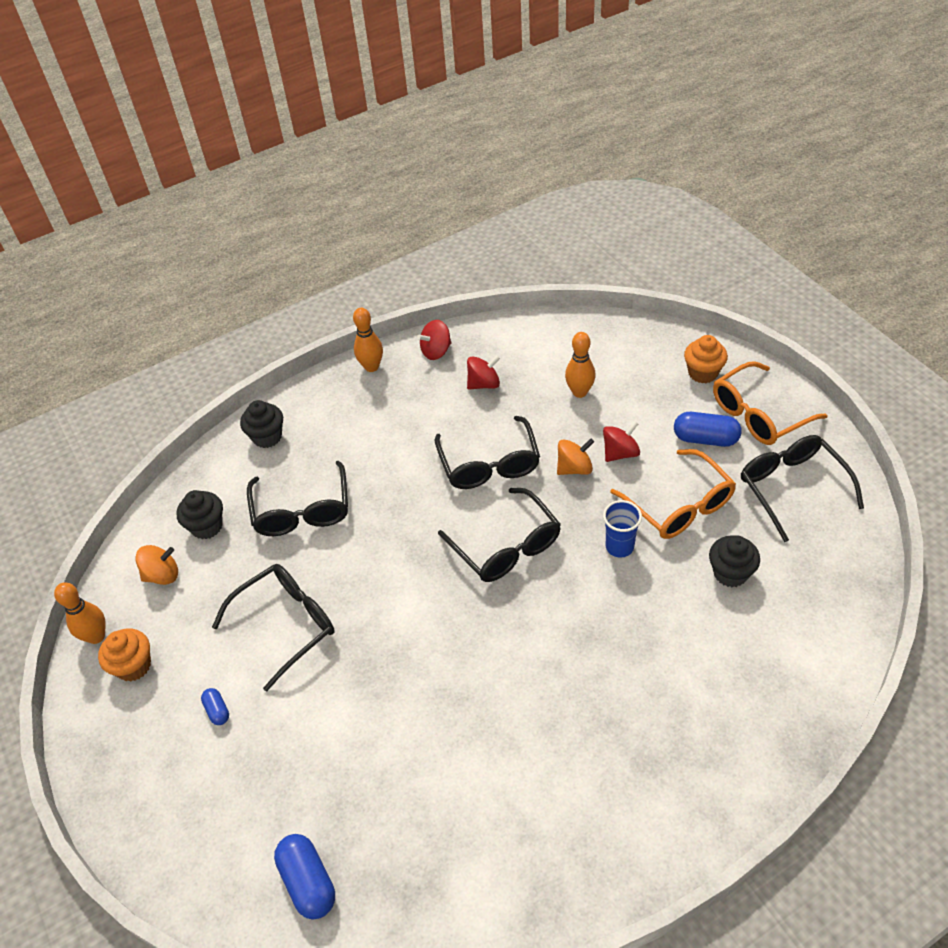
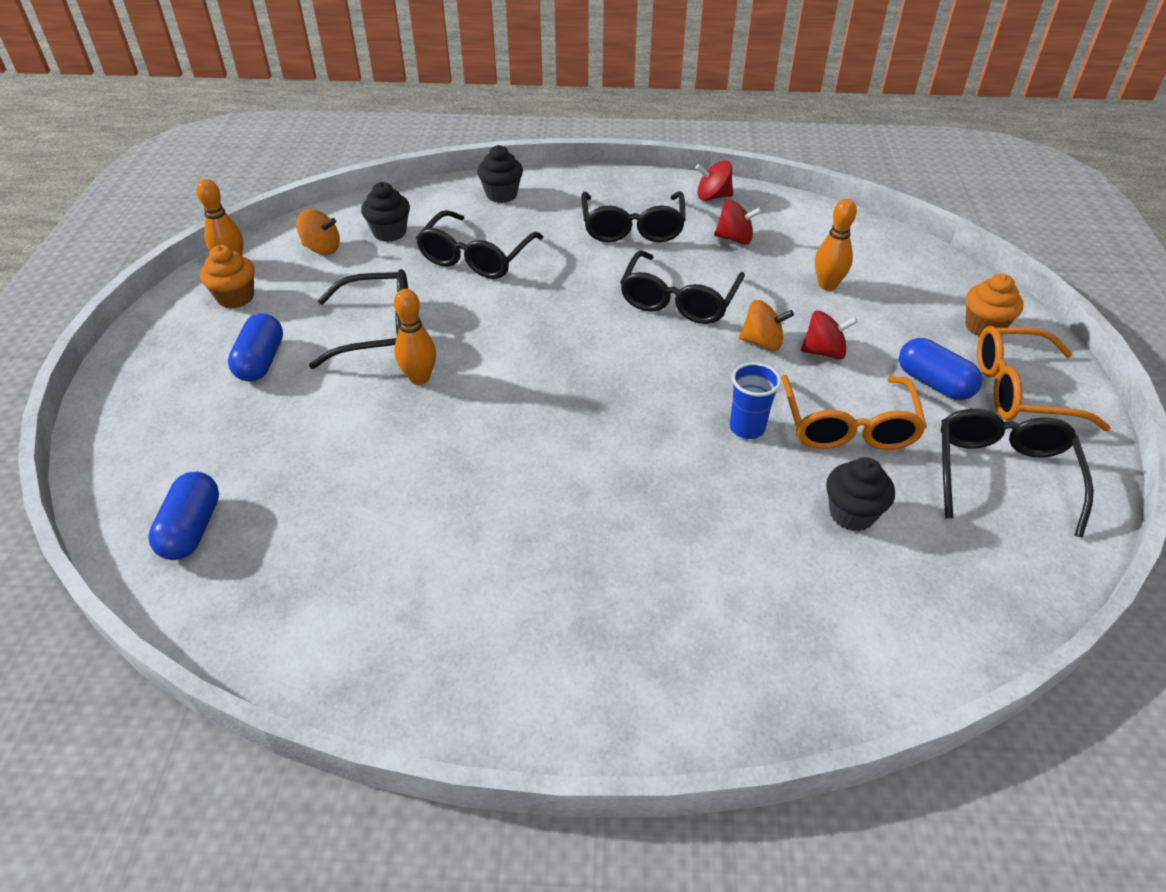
camera: 30 degrees right, 5 degrees down
blue capsule [201,688,229,725] -> blue capsule [228,313,283,382], size x1.87
orange bowling pin [353,308,383,372] -> orange bowling pin moved to [394,289,436,385]
black glasses [438,488,561,582] -> black glasses moved to [581,191,686,242]

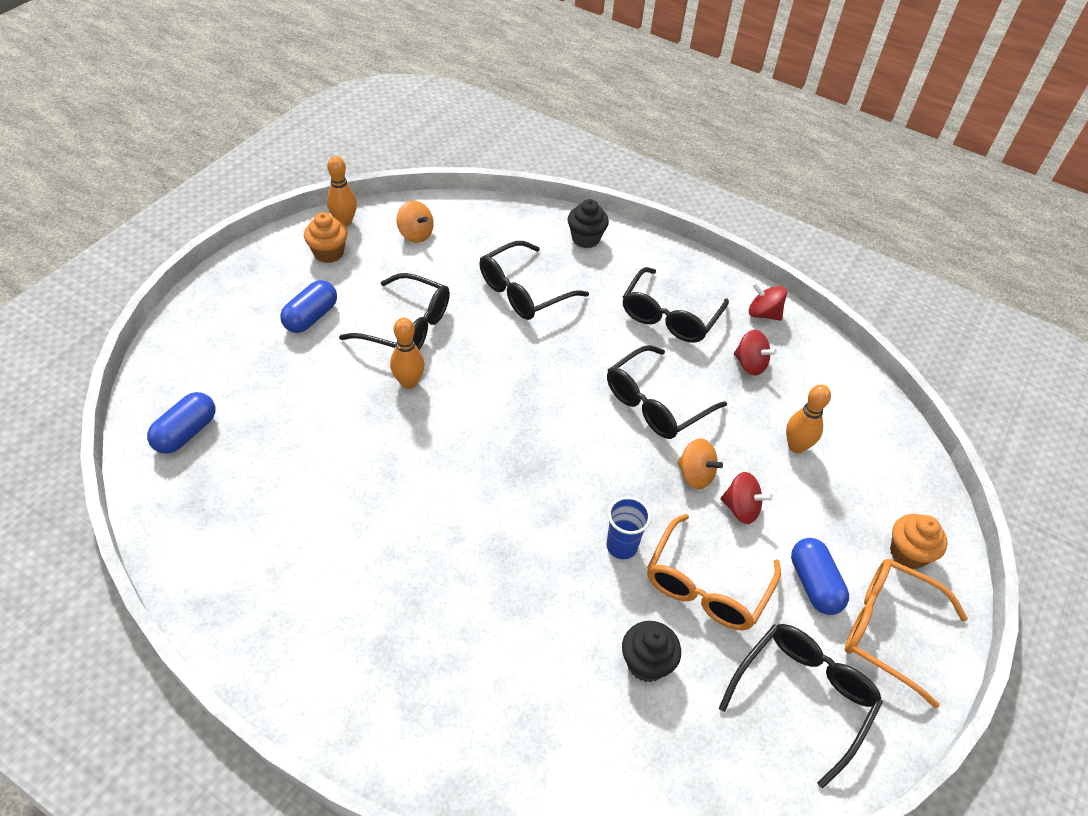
camera: 25 degrees right, 5 degrees up
black cupcake [361,182,410,242] -> none

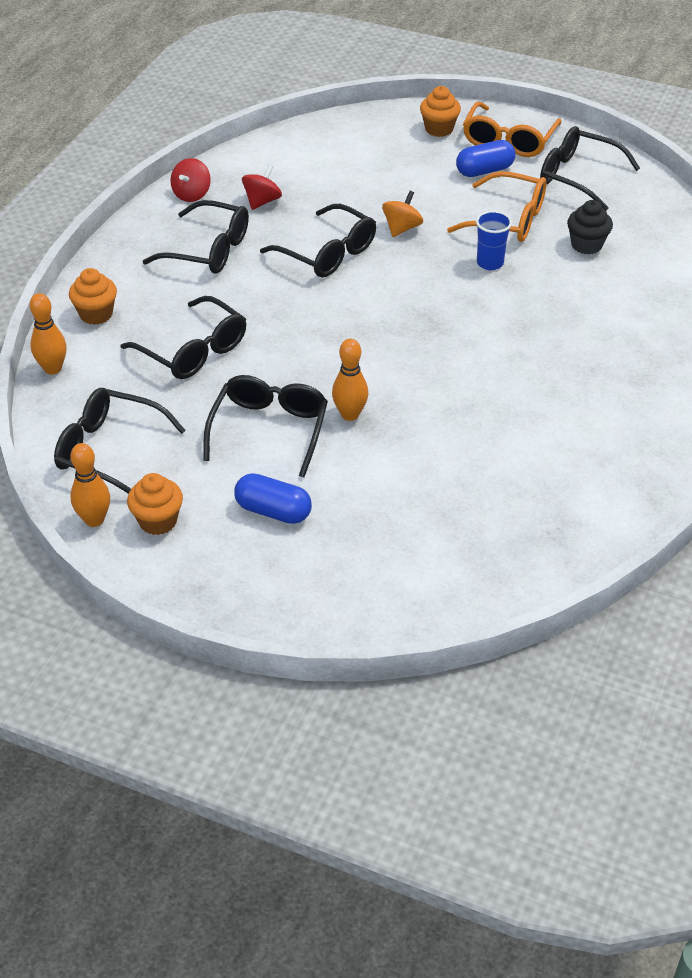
camera: 95 degrees left, 5 degrees down
blue capsule [147,392,216,454] -> none
orange spinning top [397,201,434,243] -> black glasses [54,388,186,494]
black cupcake [568,199,609,248] -> orange cupcake [69,268,117,325]
red spinning top [721,472,773,524] -> none
orange bowling pin [786,384,831,453] -> orange bowling pin moved to [29,293,67,375]

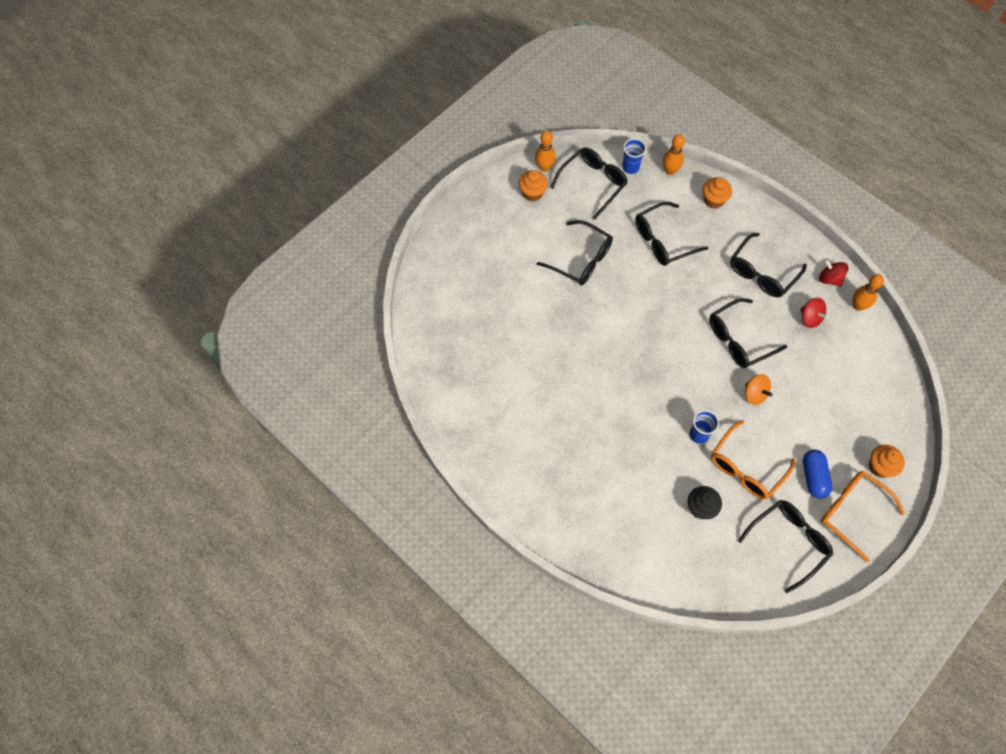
camera: 110 degrees right, 20 degrees up
blue capsule [234,473,312,524] -> none
orange bowling pin [332,339,369,421] -> orange bowling pin moved to [853,274,884,311]
none -> blue cup [622,138,646,174]

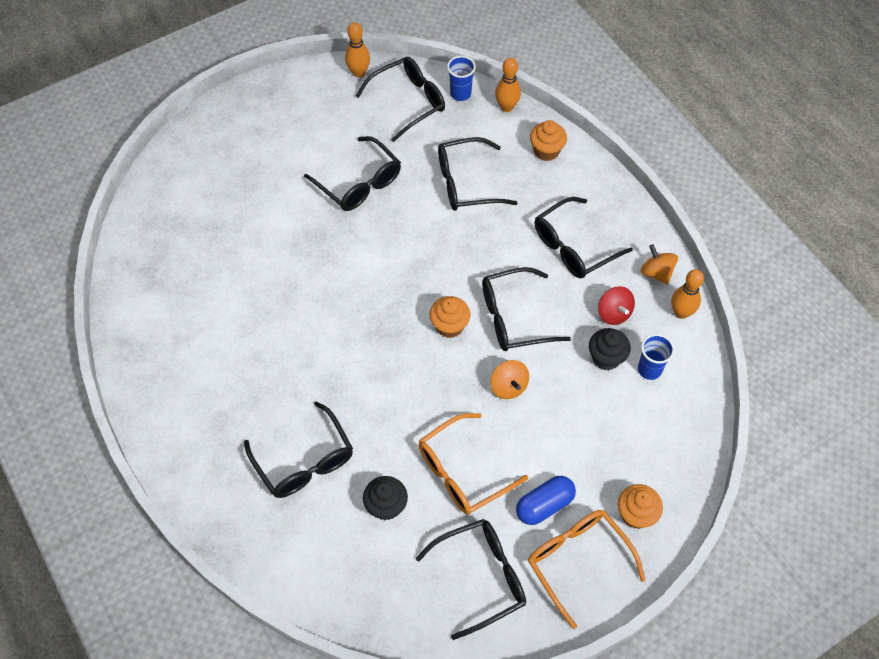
camera: 15 degrees right, 5 degrees down
orange cupcake [519,170,548,202] -> orange cupcake moved to [430,296,470,338]
blue cup [689,410,719,444] -> blue cup moved to [638,334,675,380]
blue capsule [803,449,832,499] -> blue capsule turned 45 degrees clockwise [516,476,576,525]
red spinning top [819,259,848,287] -> orange spinning top [641,244,678,284]
none -> black glasses [244,401,353,498]
none -> black cupcake [589,328,631,370]

